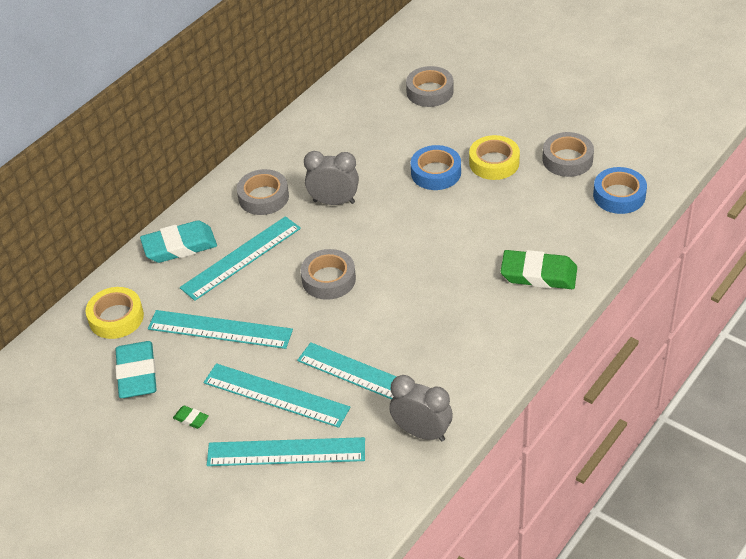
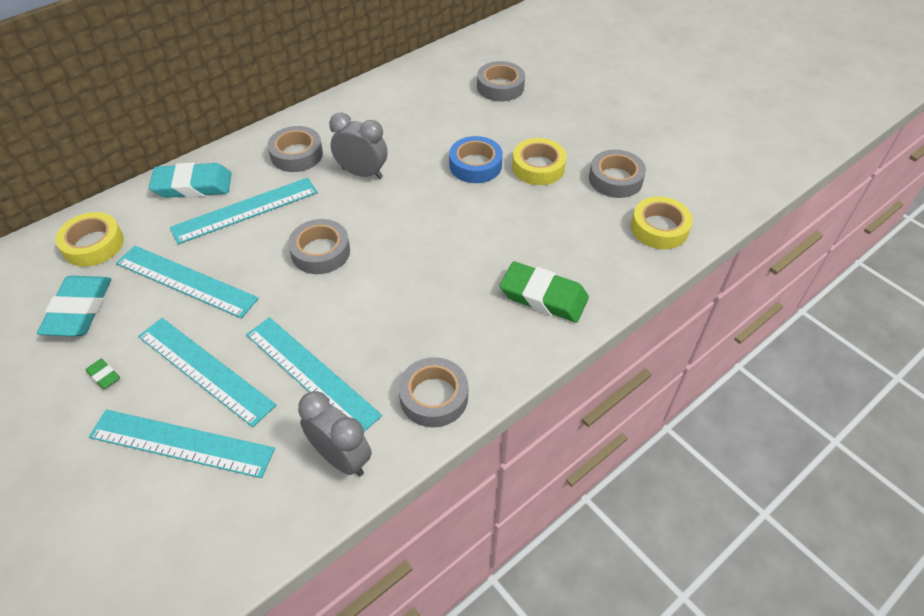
camera: 10 degrees right, 5 degrees up
blue tape [593,167,647,214] -> yellow tape [631,196,693,249]
none -> grey tape [399,357,468,427]

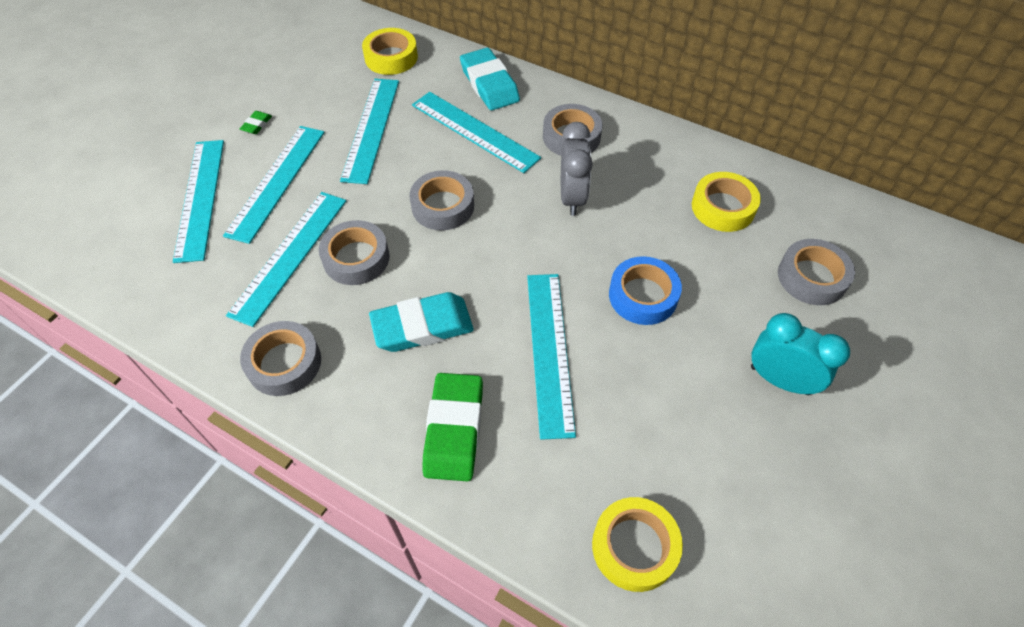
camera: 70 degrees right, 5 degrees up
turquoise eraser [37,276,111,336] -> turquoise eraser moved to [369,292,474,352]
grey clock [298,391,372,477] -> none
yellow tape [512,138,567,185] -> yellow tape moved to [692,172,761,232]
grey tape [589,150,646,198] -> grey tape moved to [319,220,390,285]
none -> turquoise ruler [527,274,576,440]
none -> turquoise clock [751,313,850,395]

